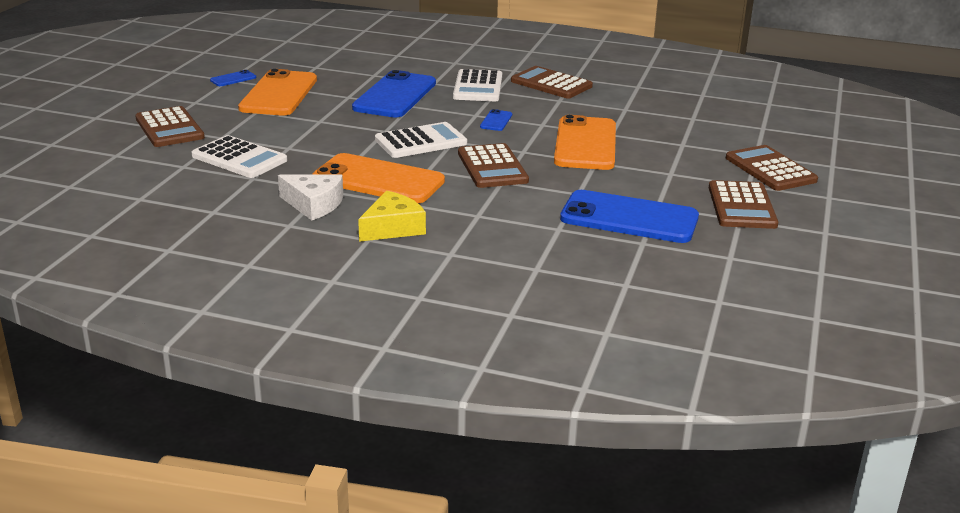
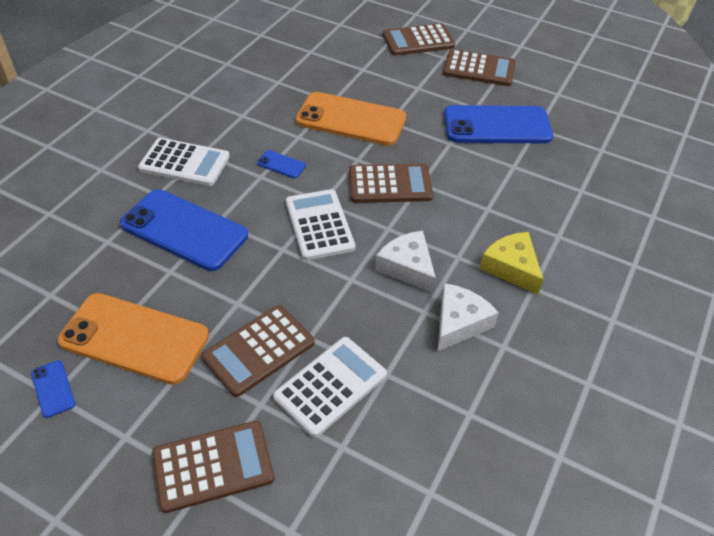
camera: 80 degrees left, 20 degrees up
orange phone [313,153,445,203] -> white cheese [375,231,436,293]
brown calculator [511,66,593,99] -> brown calculator moved to [201,305,315,397]
blue phone [560,190,699,243] -> blue phone turned 60 degrees clockwise [444,105,553,144]

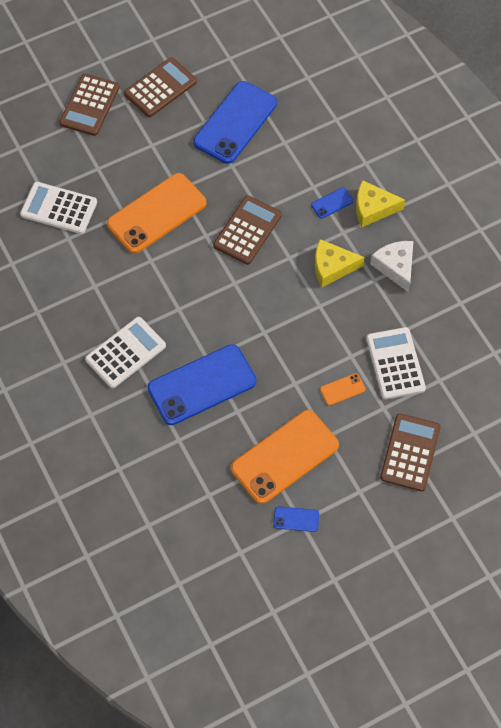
camera: 55 degrees left, 15 degrees up
brown calculator [201,305,315,397] -> orange phone [320,373,366,405]
blue phone [257,150,306,178] -> blue phone moved to [311,188,353,219]
white calculator [286,189,355,260] -> white calculator moved to [20,182,97,234]
white cheese [375,231,436,293] -> yellow cheese [315,239,365,287]

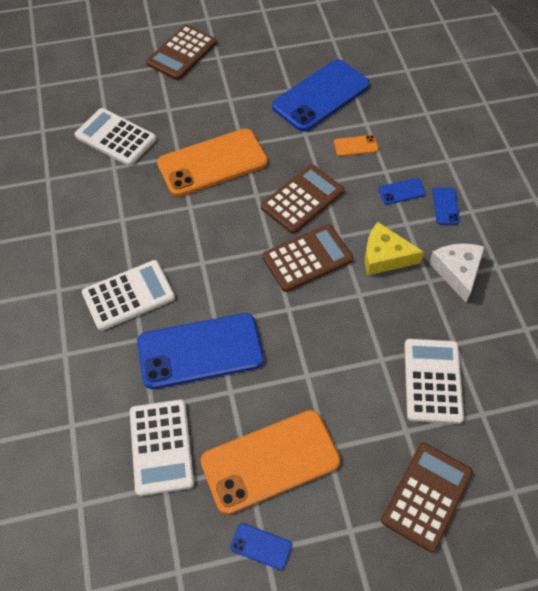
camera: 15 degrees right, 5 degrees down
brown calculator [124,57,197,117] -> brown calculator moved to [262,224,353,292]
orange phone [320,373,366,405] -> orange phone moved to [334,135,379,156]
yellow cheese [356,180,405,227] -> blue phone [433,187,460,225]
none -> white calculator [130,399,194,496]

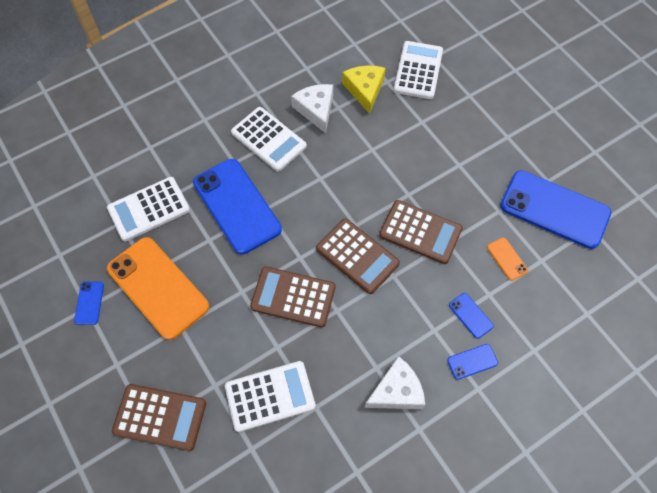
camera: 70 degrees right, 5 degrees up
brown calculator [146,25,217,80] -> brown calculator moved to [250,267,336,327]
orange phone [157,129,268,197] -> none
yellow cheese [365,222,424,276] -> yellow cheese moved to [342,66,386,114]
none -> white cheese [291,84,333,133]

